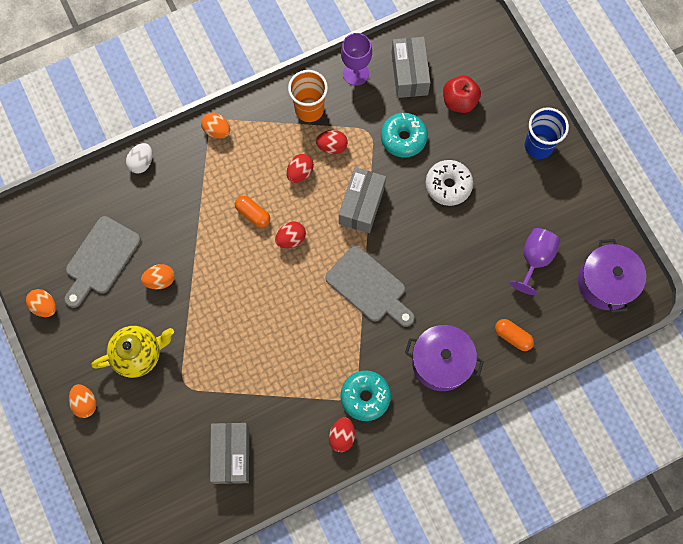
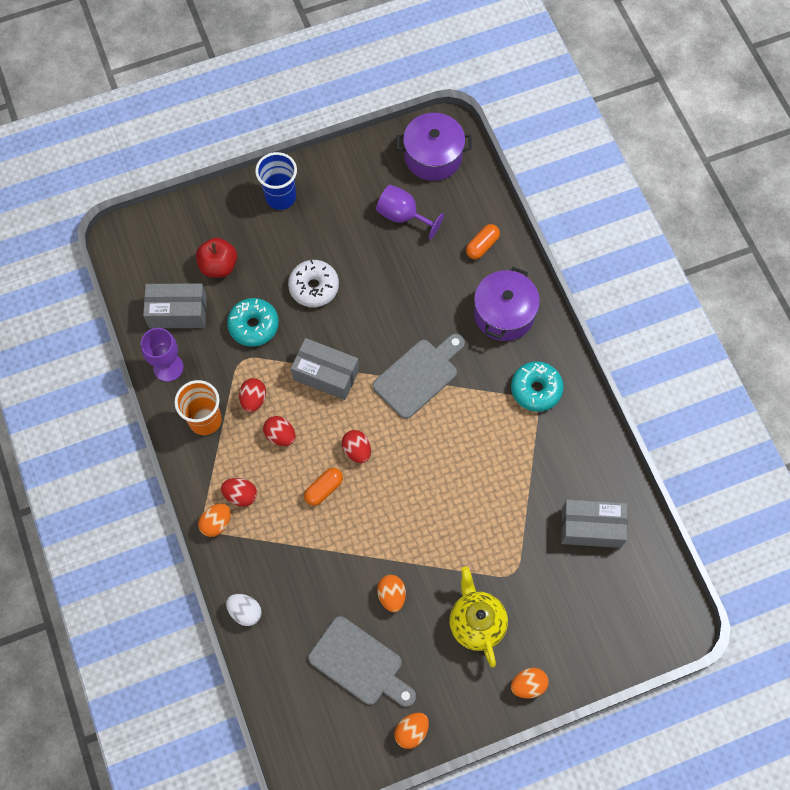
camera: 85 degrees left, 5 degrees down
red egg [329,417,355,452] -> red egg moved to [221,478,257,507]

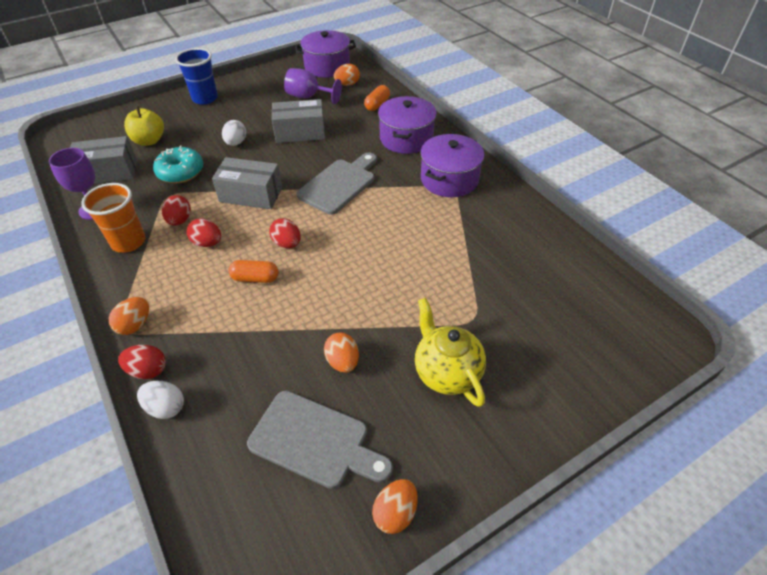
camera: 10 degrees left, 20 degrees down
red apple [196,238,237,278] -> yellow apple [124,106,164,146]
red egg [221,478,257,507] -> red egg moved to [118,345,166,379]
white donut [288,260,339,307] -> white egg [222,120,246,146]
orange capsule [304,468,343,506] -> orange capsule turned 60 degrees clockwise [228,260,279,283]
turquoise donut [511,361,564,412] -> purple pot [420,134,484,197]
orange egg [511,668,549,699] -> orange egg moved to [334,64,360,86]
grey box [561,500,627,548] -> grey box moved to [272,99,325,143]

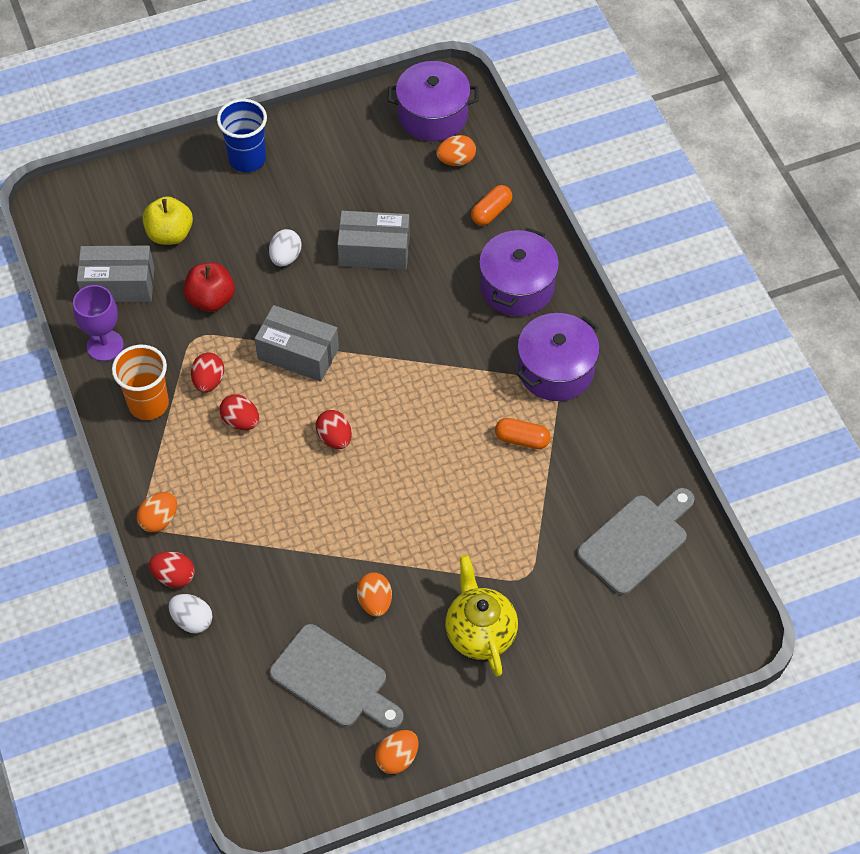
camera: 10 degrees right, 10 degrees up
turquoise donut [153,146,203,183] -> red apple [183,262,235,312]
orange capsule [228,260,279,283] -> orange capsule moved to [495,418,551,449]
purple goblet [284,68,342,104] -> none
grey cutting board [296,153,377,215] -> grey cutting board moved to [577,488,695,595]

